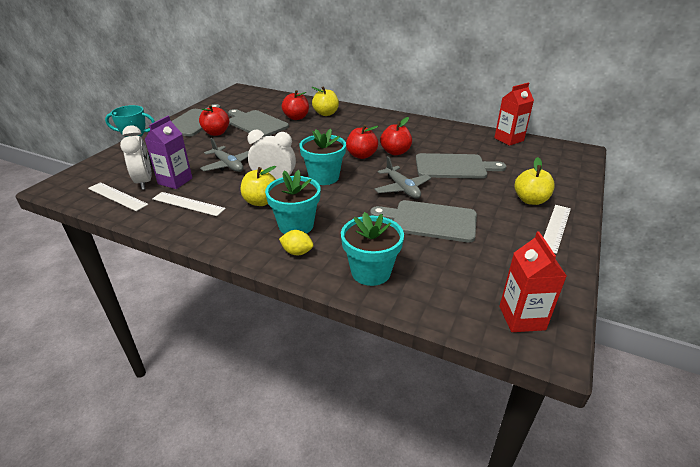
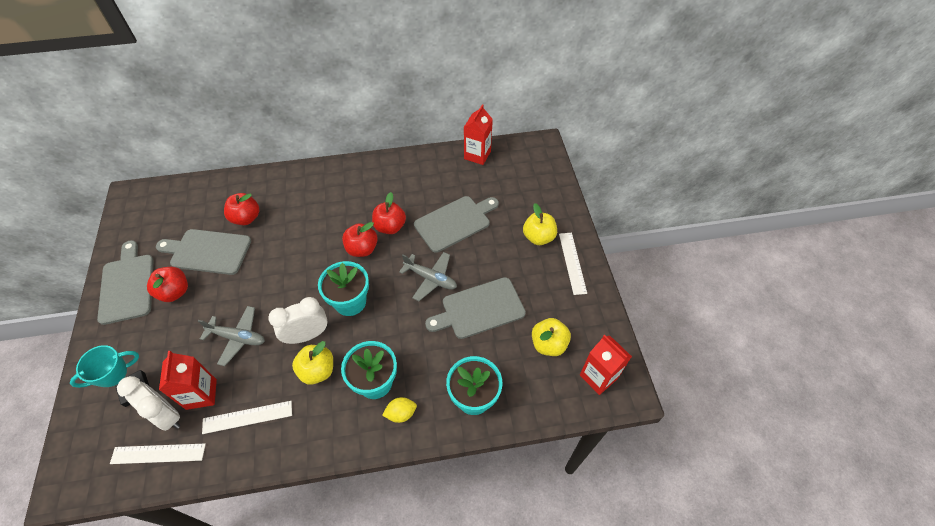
camera: 35 degrees left, 20 degrees up
purple carton [145,116,192,189] -> red carton [159,351,217,410]
yellow apple [312,86,339,116] -> yellow apple moved to [532,318,571,356]

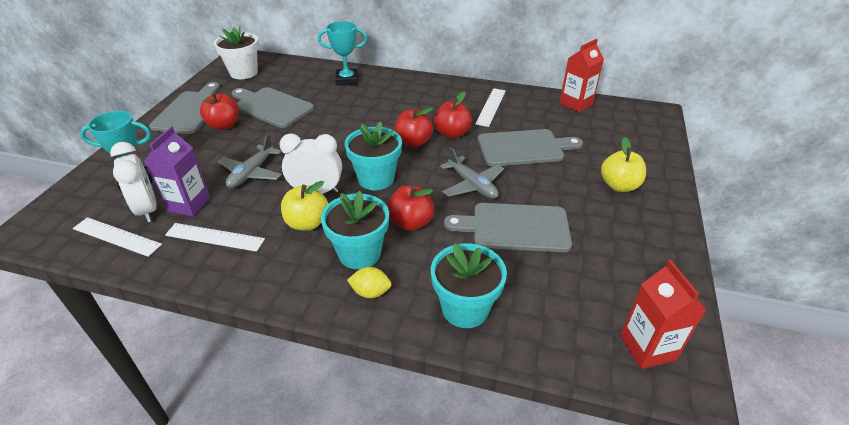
camera: 25 degrees right, 15 degrees down
red carton [159,351,217,410] -> purple carton [144,126,210,217]
grey plane [198,306,265,366] -> grey plane turned 75 degrees clockwise [218,134,282,188]
red apple [224,193,259,225] -> red apple moved to [387,185,434,231]
yellow apple [532,318,571,356] -> none
white ruler [559,233,587,295] -> white ruler moved to [475,88,506,127]
none -> white flower pot [214,26,259,79]
none -> turquoise trophy [318,21,368,86]

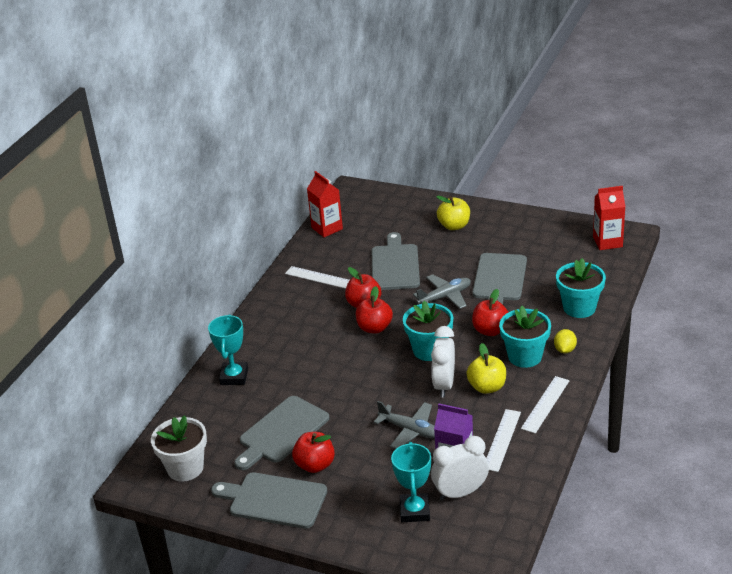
camera: 80 degrees left, 5 degrees down
white ruler [73,217,162,257] -> white ruler moved to [521,376,570,434]

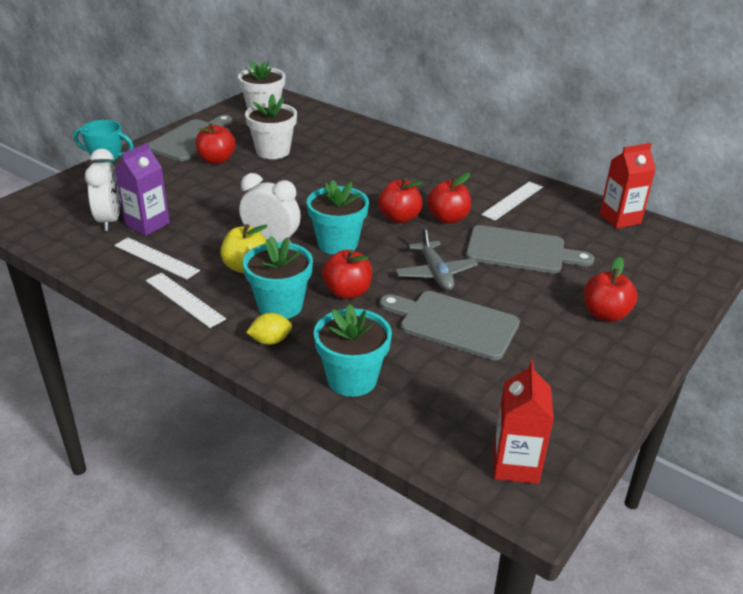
camera: 100 degrees right, 0 degrees up
turquoise trophy [208,314,248,385] -> none
grey cutting board [234,396,329,470] -> white flower pot [245,94,297,159]
grey plane [374,401,435,449] -> none
yellow apple [436,196,470,230] -> red apple [584,257,637,322]
yellow lemon [554,329,577,353] -> yellow lemon turned 45 degrees counterclockwise [246,313,292,345]

